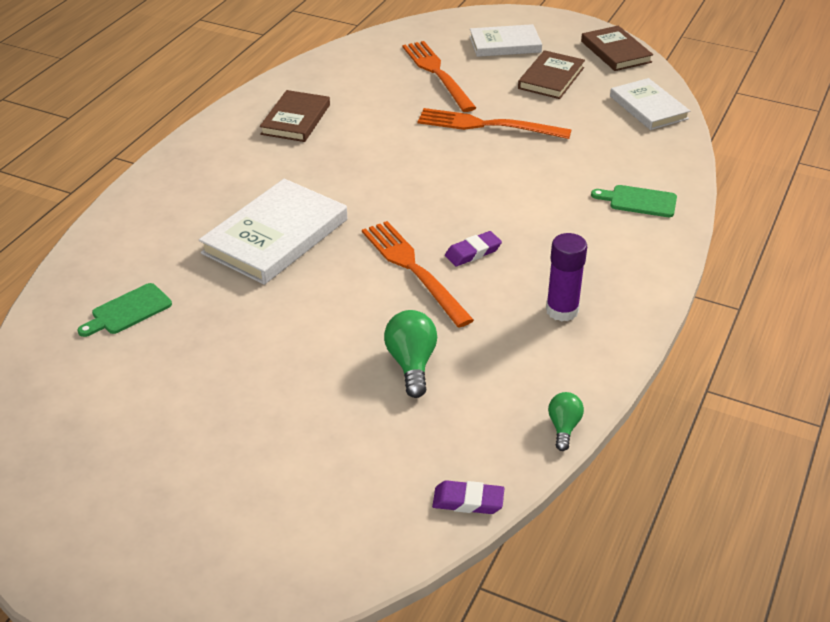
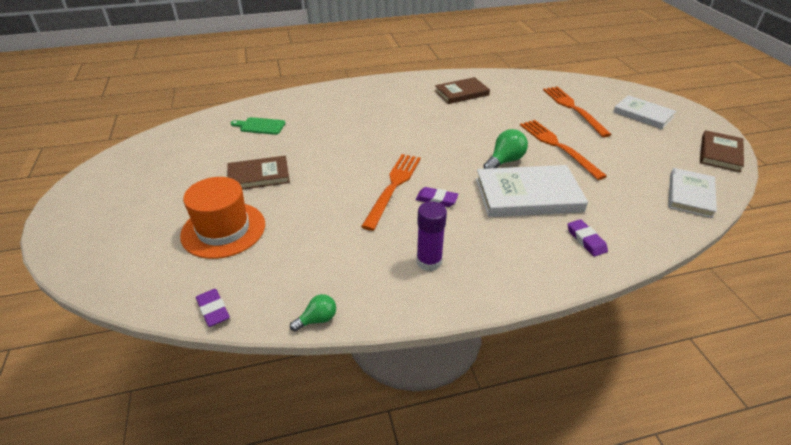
camera: 50 degrees right, 0 degrees up
white book [199,179,347,285] -> white book moved to [476,165,588,217]
green light bulb [384,310,437,398] -> green light bulb moved to [483,129,528,169]
orange fork [402,41,476,112] -> orange fork turned 45 degrees counterclockwise [543,86,612,137]
brown book [518,50,585,99] -> brown book moved to [227,156,290,190]
green cutting board [591,185,677,217] -> purple eraser [568,219,608,257]
none -> orange hat [180,177,265,259]

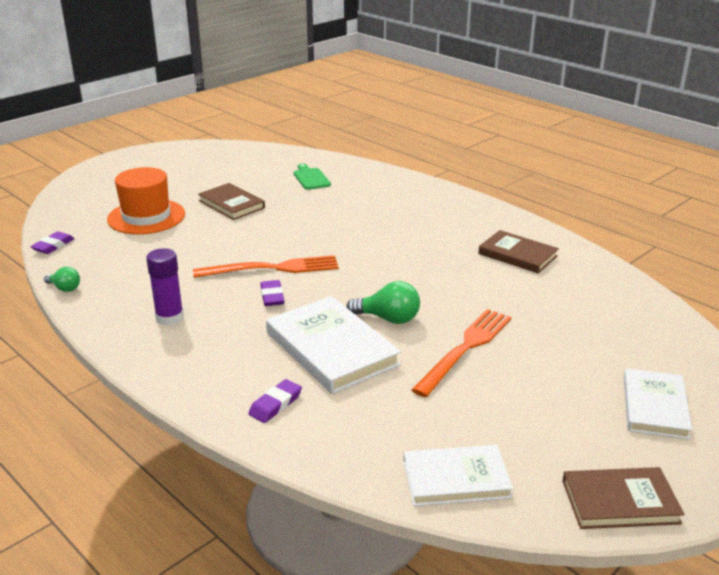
camera: 60 degrees right, 10 degrees down
orange fork [543,86,612,137] -> none

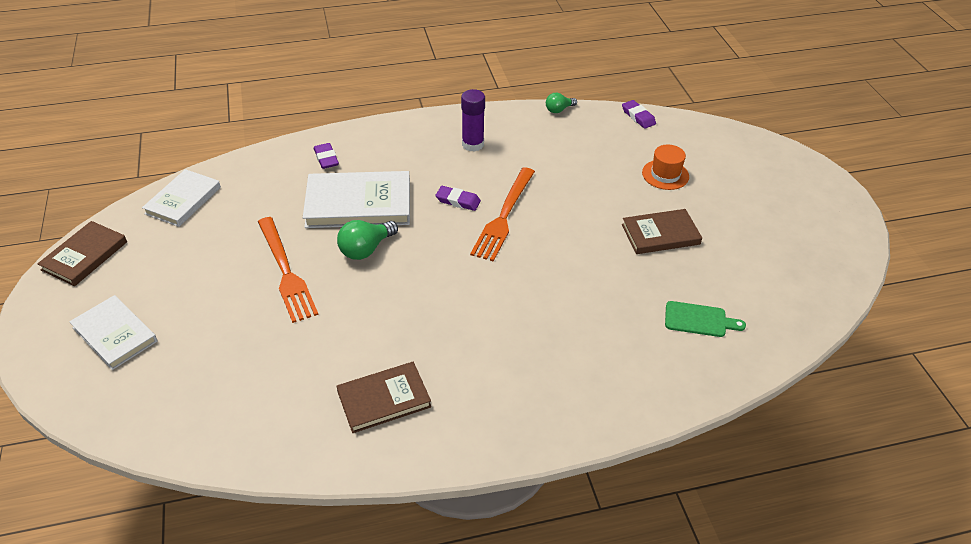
camera: 120 degrees right, 15 degrees up
orange hat [107,167,185,234] -> orange hat [642,145,689,190], size x0.60

